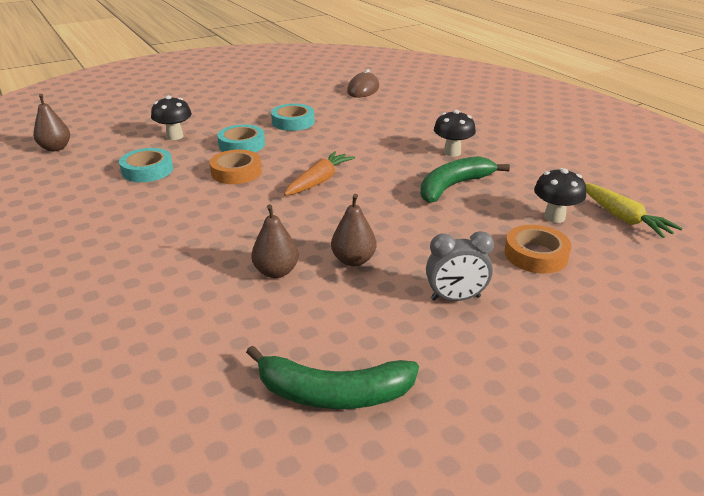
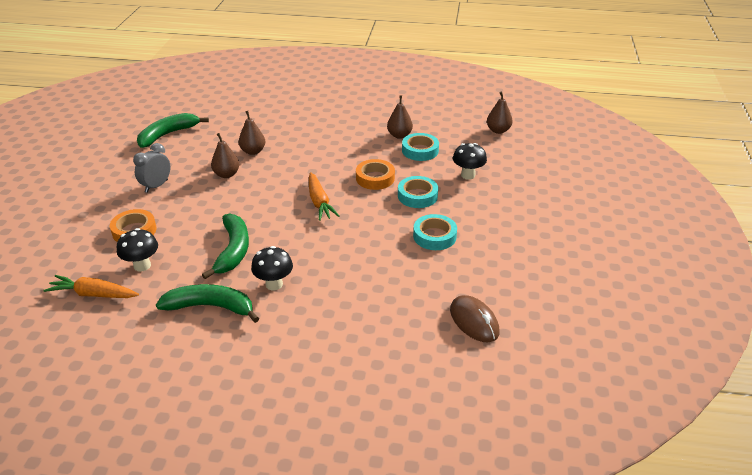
camera: 130 degrees right, 5 degrees up
yellow carrot [585,183,683,238] -> orange carrot [43,275,139,298]
none -> green banana [156,284,259,323]
none -> brown pear [387,95,413,139]

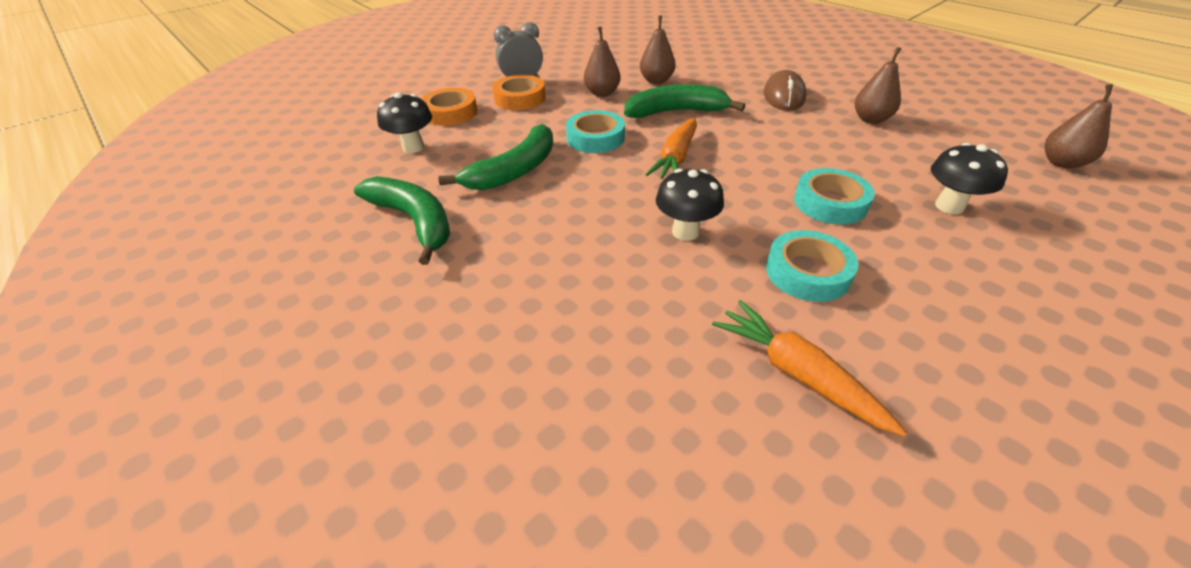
camera: 40 degrees right, 5 degrees up
orange carrot [43,275,139,298] -> orange carrot moved to [712,300,907,436]
green banana [137,113,209,148] -> green banana moved to [624,84,745,118]
black mushroom [251,246,293,290] -> black mushroom moved to [656,168,724,241]
orange tape [356,159,395,190] -> orange tape moved to [492,75,546,110]
turquoise tape [402,133,439,161] -> turquoise tape moved to [566,110,625,153]
brown mouse [450,295,499,342] -> brown mouse moved to [764,70,807,111]

